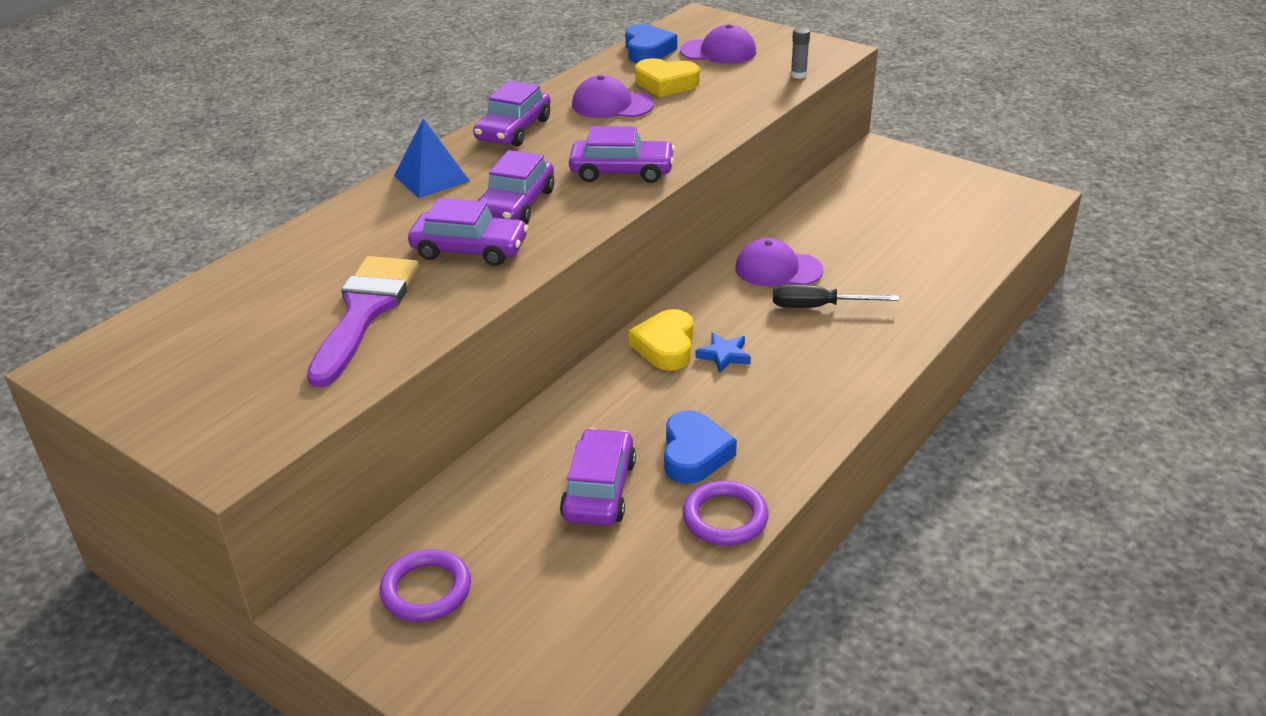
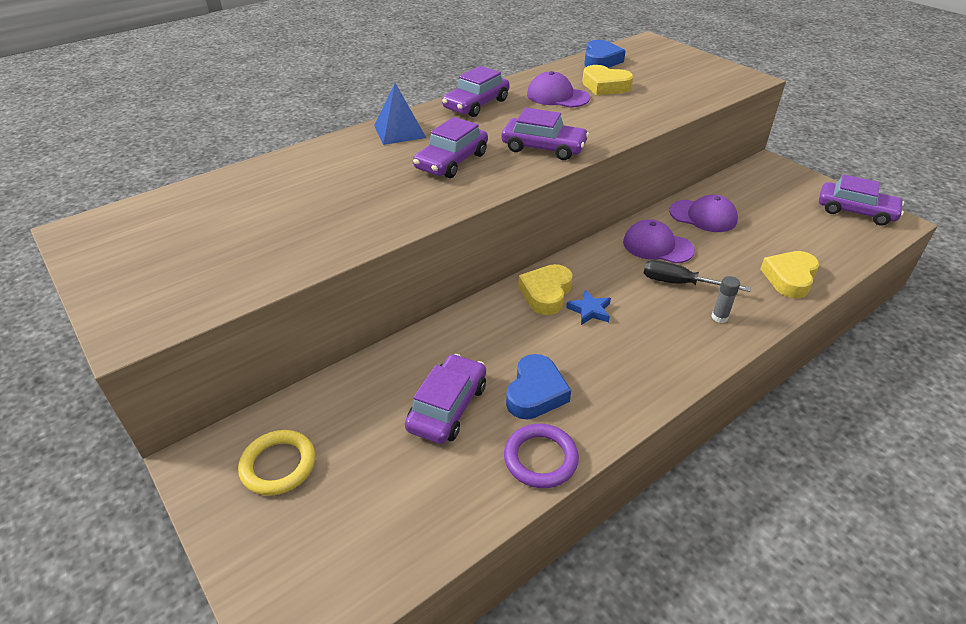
camera: 15 degrees right, 5 degrees up
purple brush [307,256,419,388] -> none
purple ring [380,549,471,622] -> yellow ring [238,430,315,496]
purple car [408,198,528,266] -> purple car moved to [819,174,904,226]
purple cap [680,24,756,64] -> purple cap moved to [669,195,738,232]
grey glue stick [791,27,810,79] -> grey glue stick moved to [712,276,740,323]
none -> yellow heart [760,251,819,298]

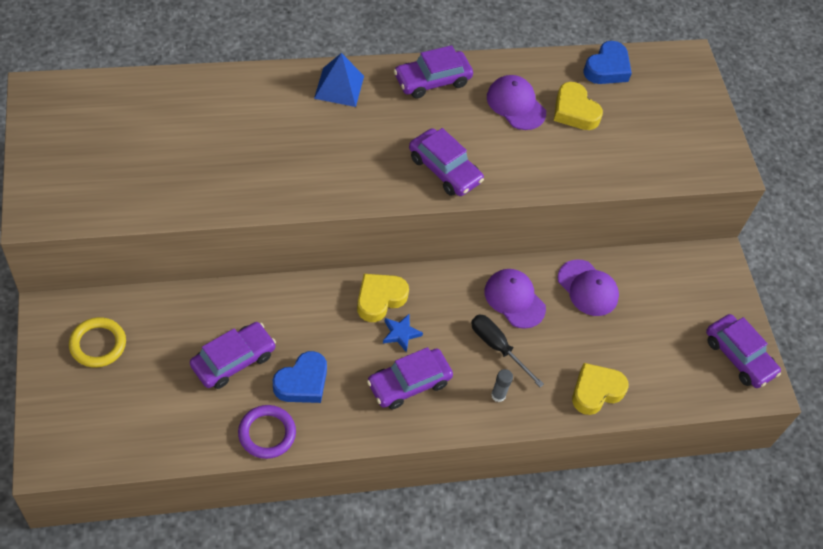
camera: 20 degrees right, 15 degrees up
purple car [413,117,488,178] -> purple car moved to [367,347,453,409]

